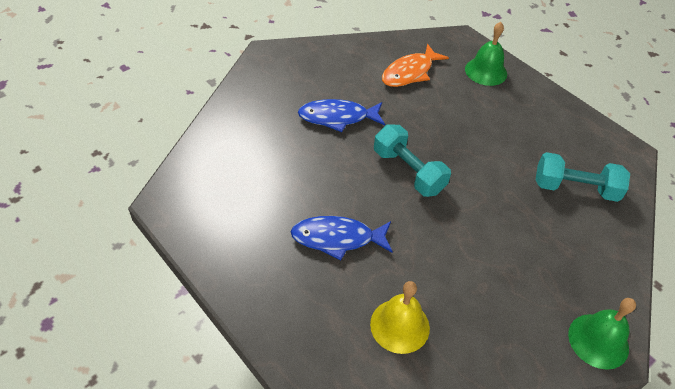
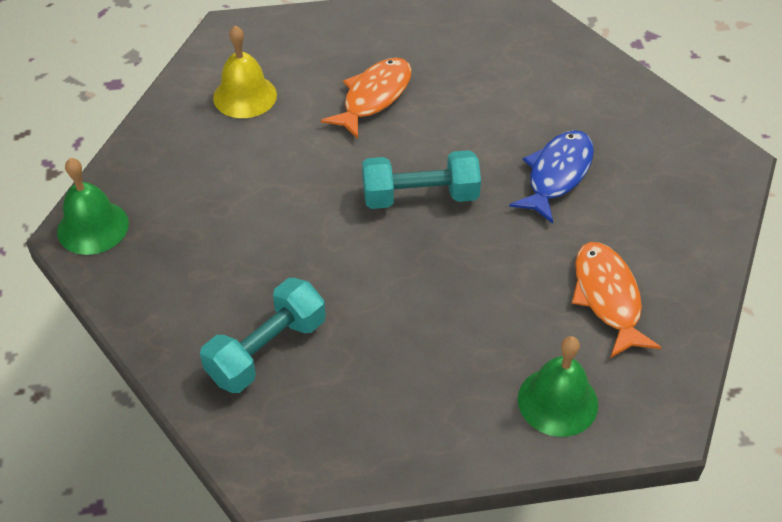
camera: 125 degrees right, 0 degrees up
blue fish [291,216,393,261] -> orange fish [321,58,412,139]

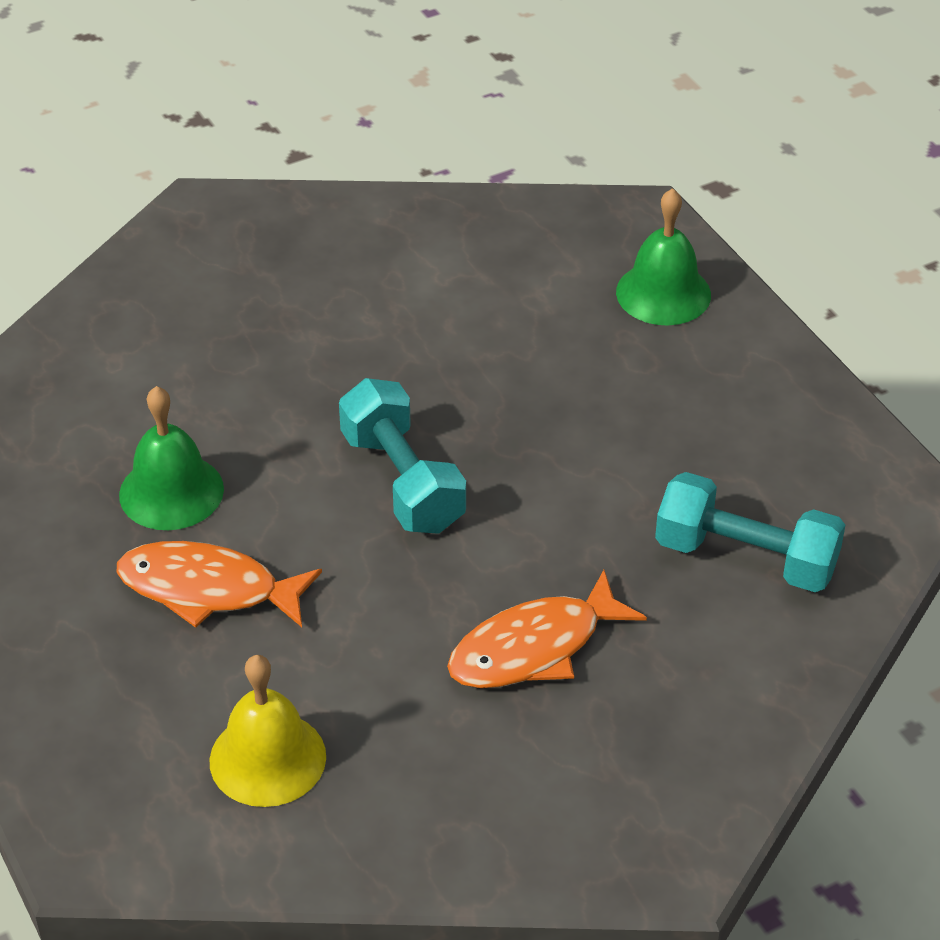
camera: 110 degrees left, 5 degrees down
green bell [57,158,129,255] -> green bell moved to [119,386,224,530]
blue fish [509,130,594,224] -> none
orange fish [572,242,661,358] -> orange fish moved to [447,570,647,688]

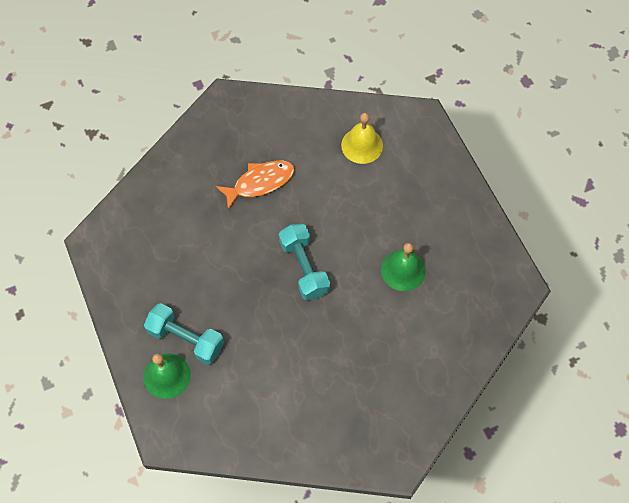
camera: 175 degrees left, 20 degrees up
orange fish [117,541,322,628] -> none
turquoise dumbbell [655,472,845,592] -> turquoise dumbbell moved to [144,303,224,365]

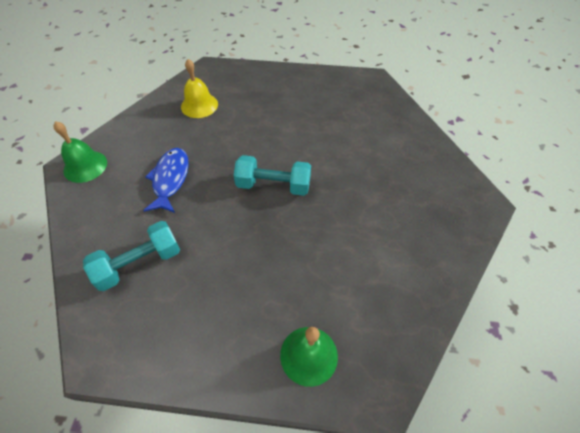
camera: 60 degrees left, 10 degrees down
turquoise dumbbell [144,303,224,365] -> turquoise dumbbell moved to [83,221,180,291]
orange fish [216,161,295,210] -> blue fish [143,148,189,213]
green bell [381,243,426,291] -> green bell moved to [53,121,107,183]

